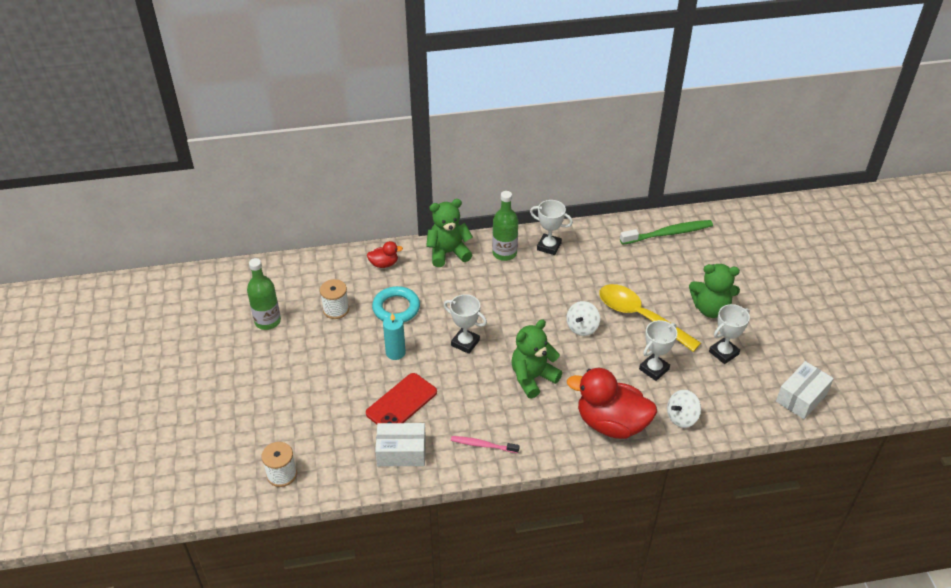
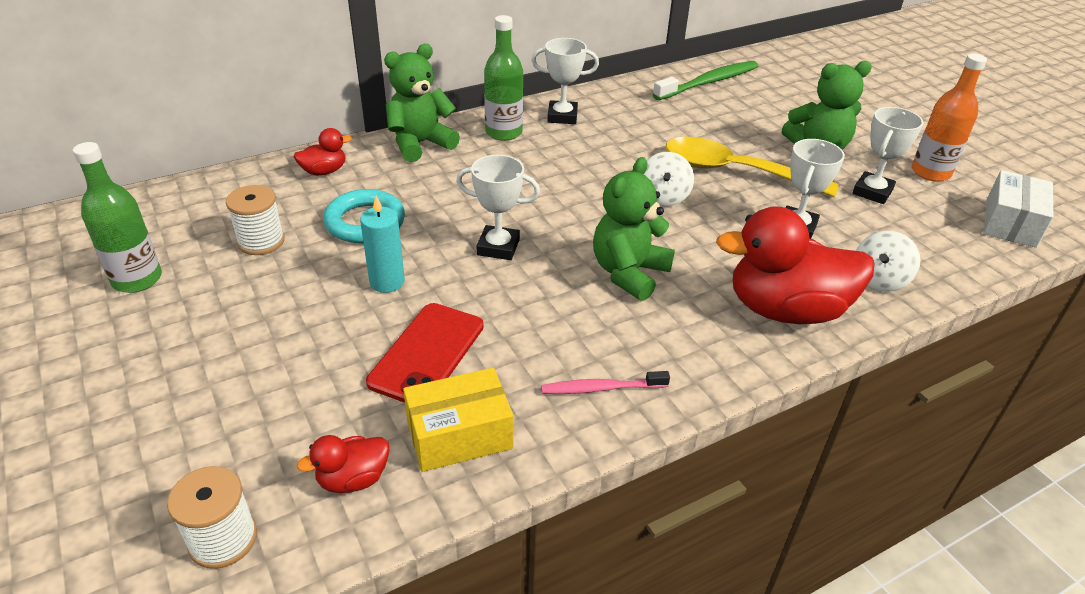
camera: 20 degrees left, 5 degrees down
white box [375,423,426,466] -> yellow box [403,368,514,472]
none -> red duck [297,435,390,493]
none -> orange bottle [912,53,987,182]

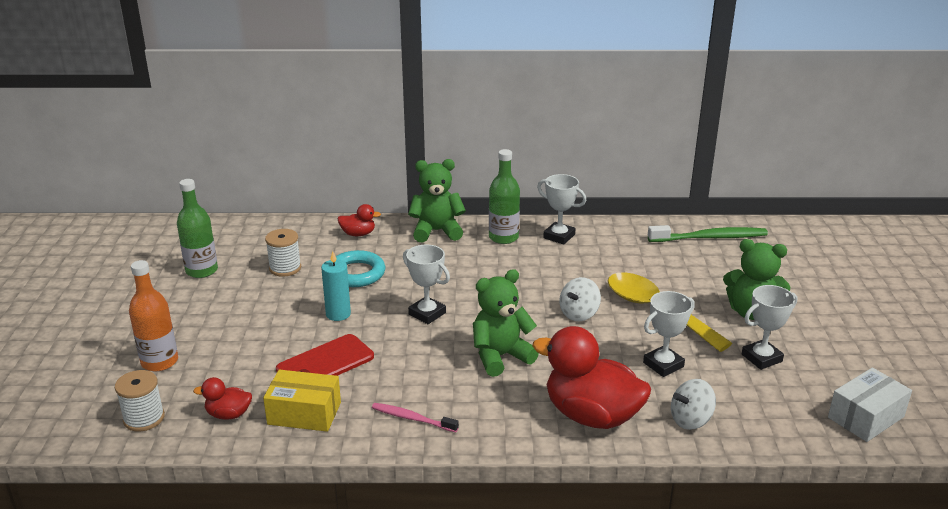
camera: 30 degrees right, 10 degrees down
orange bottle [912,53,987,182] -> orange bottle moved to [129,260,178,372]

